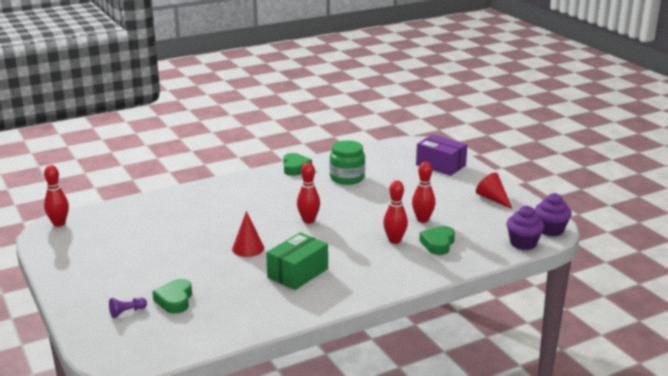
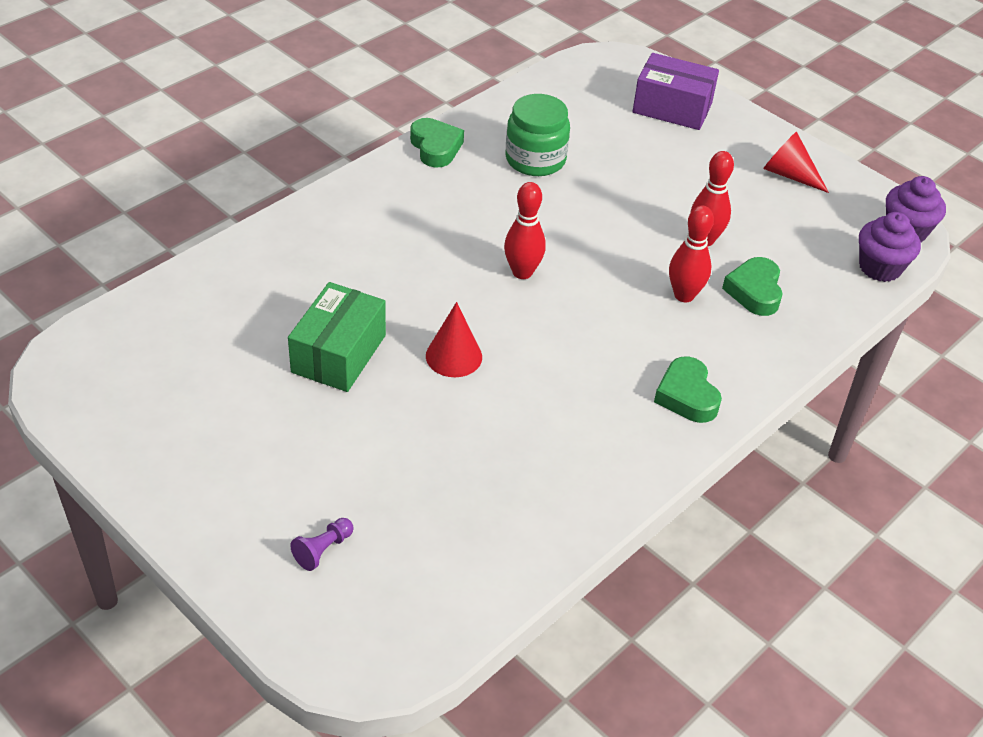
camera: 20 degrees left, 20 degrees up
red bowling pin [44,165,69,227] -> none
green heart [152,279,192,314] -> green heart moved to [654,356,722,423]
green box [266,232,328,290] -> green box moved to [288,282,386,392]

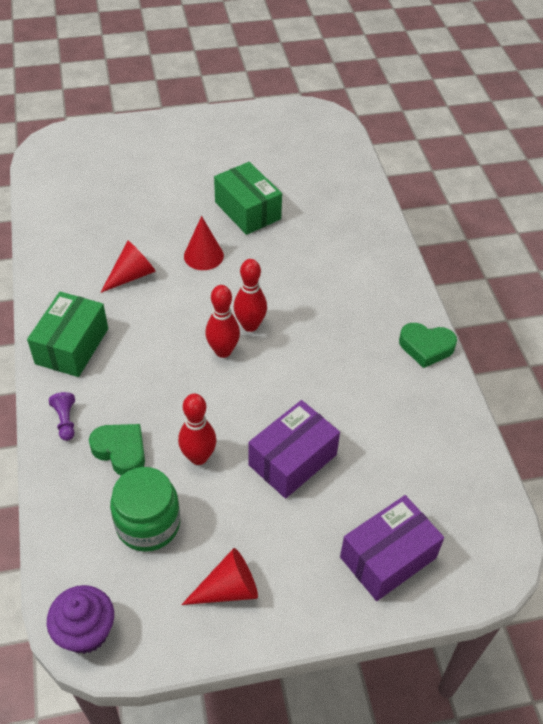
camera: 125 degrees right, 5 degrees up
purple pawn [290,518,354,571] -> purple pawn moved to [49,392,75,441]
green jar [506,94,570,176] -> green jar moved to [110,467,180,552]
green heart [654,356,722,423] -> green box [27,292,108,377]
red bowling pin [669,206,714,302] -> red bowling pin moved to [205,285,240,358]
purple cupcake [859,212,921,282] -> none
none -> red cone [100,241,156,293]
none -> purple box [248,400,340,499]

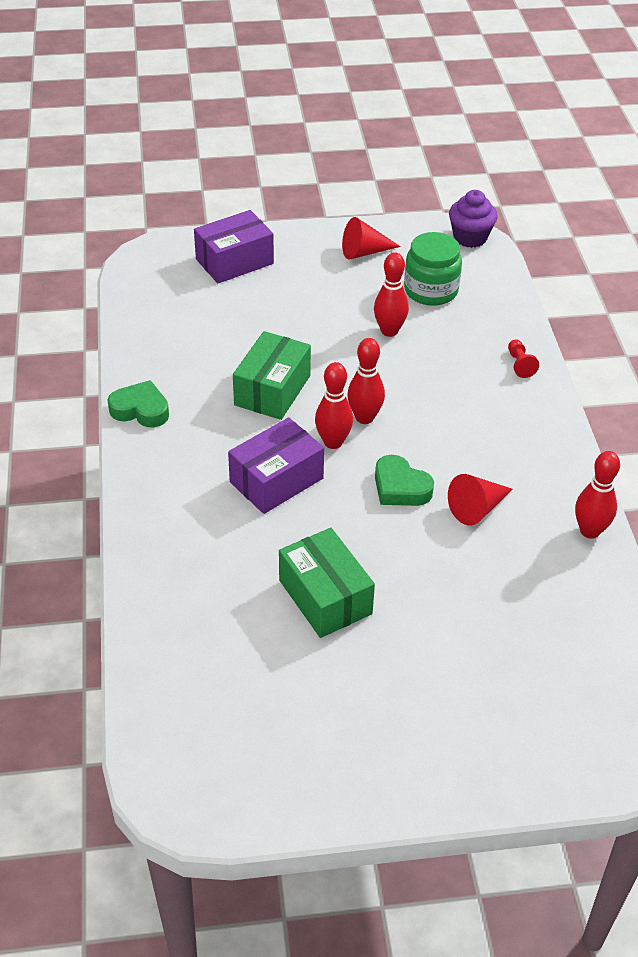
camera: 175 degrees left, 5 degrees down
green box [27,292,108,377] -> green box moved to [233,331,311,420]
purple pawn [49,392,75,441] -> red pawn [508,340,539,378]
green heart [89,424,145,476] -> green heart moved to [375,455,434,506]
red cone [184,216,224,270] -> none
purple box [248,400,340,499] -> purple box moved to [228,417,324,514]
none -> red bowling pin [575,451,620,539]

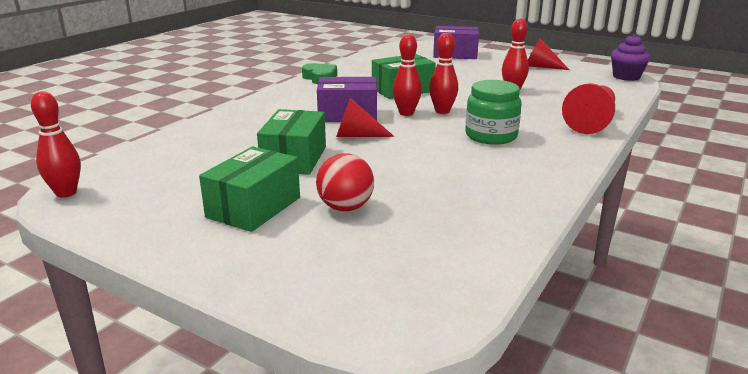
camera: 40 degrees right, 20 degrees down
green heart [375,455,434,506] -> none
green jar [404,232,462,306] -> green jar moved to [465,80,522,145]
red cone [448,474,513,525] -> red cone moved to [336,98,395,137]
red pawn [508,340,539,378] -> red pawn [562,83,615,134], size x2.22
red bowling pin [575,451,620,539] -> red bowling pin moved to [31,91,81,198]
none -> green box [199,146,300,232]
none -> red ball [316,153,374,211]

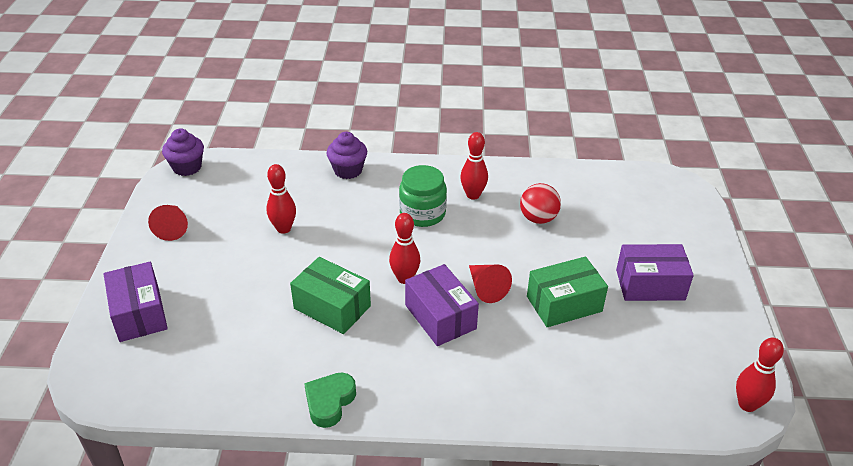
camera: 120 degrees left, 15 degrees up
green box [199,146,300,232] -> purple box [616,244,694,301]
red ball [316,153,374,211] -> red ball moved to [520,183,561,224]
red bowling pin [429,33,458,114] -> red bowling pin moved to [460,132,488,200]
red pawn [562,83,615,134] -> purple cupcake [326,132,367,179]

